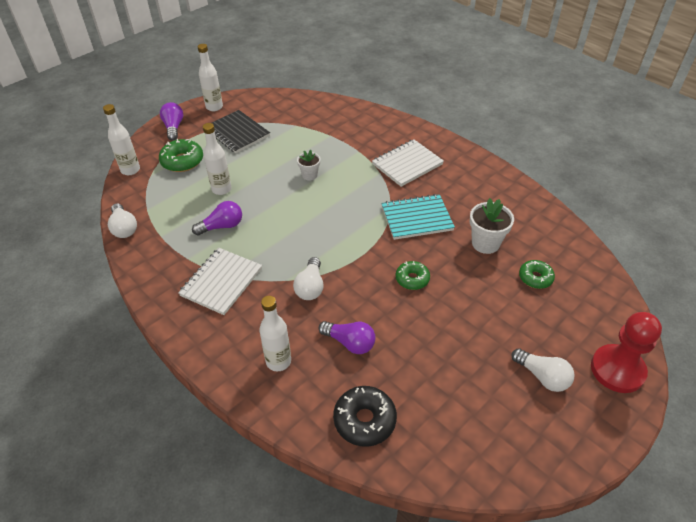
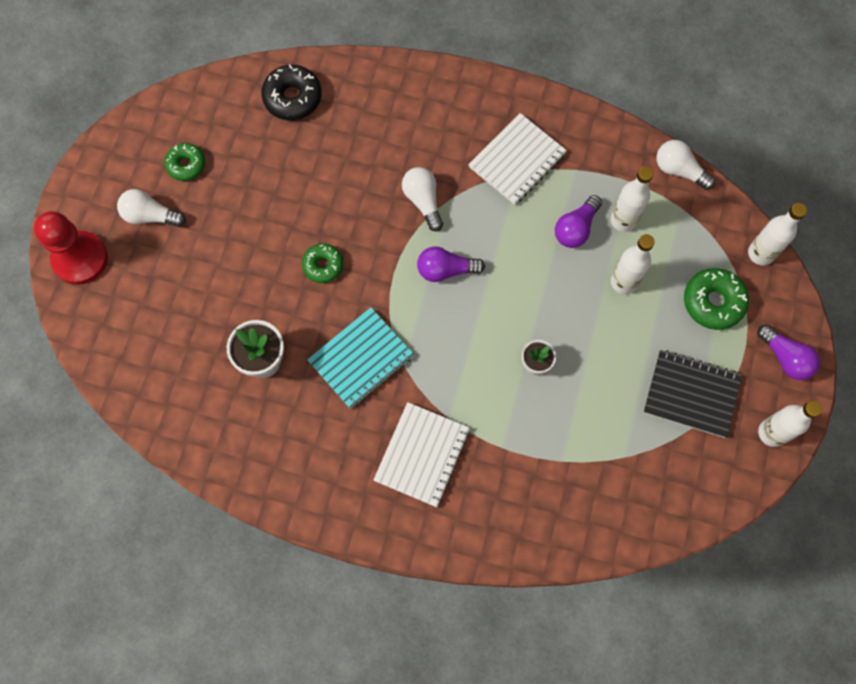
camera: 150 degrees right, 25 degrees up
white notebook [178,248,262,315] -> white notebook turned 45 degrees clockwise [468,113,567,205]
white bottle [259,296,291,372] -> white bottle moved to [610,166,653,232]
purple light bulb [319,321,376,354] -> purple light bulb moved to [417,247,485,282]
green donut [519,260,555,289] -> green donut moved to [165,143,205,181]

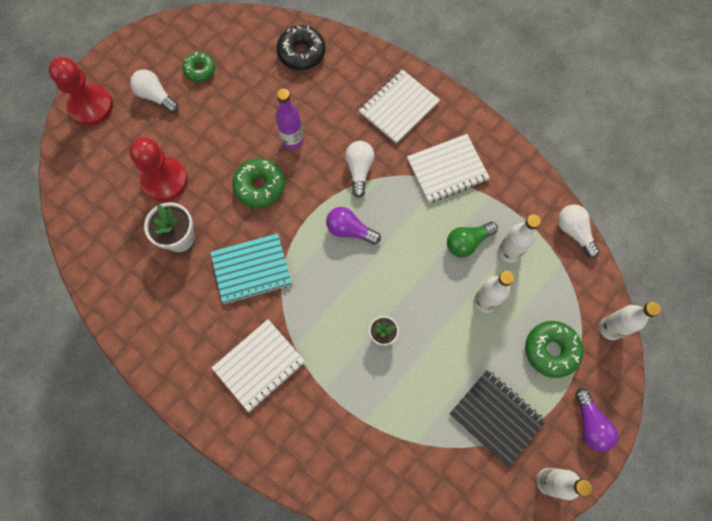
camera: 25 degrees right, 0 degrees up
green donut [302,243,343,283] -> green donut [232,158,285,208], size x1.52
purple light bulb [555,195,602,248] -> green light bulb [447,222,498,257]
none -> red pawn [129,137,188,201]
none -> purple bottle [275,88,304,150]
none -> white notebook [359,69,440,144]

